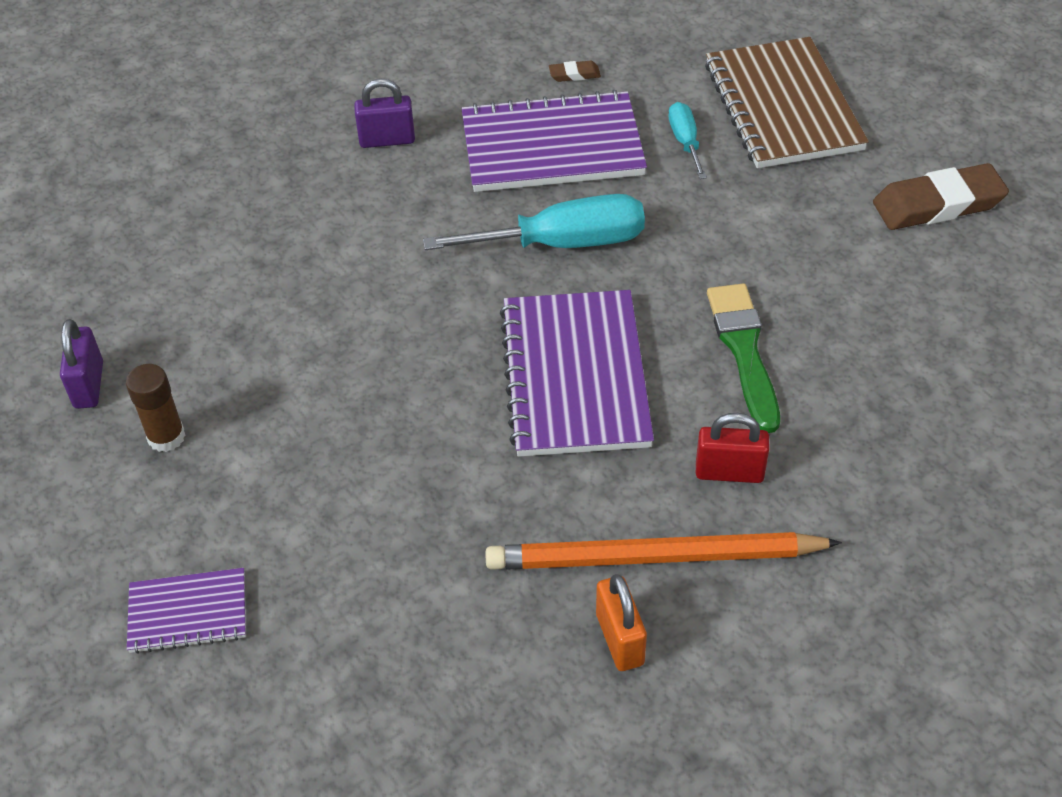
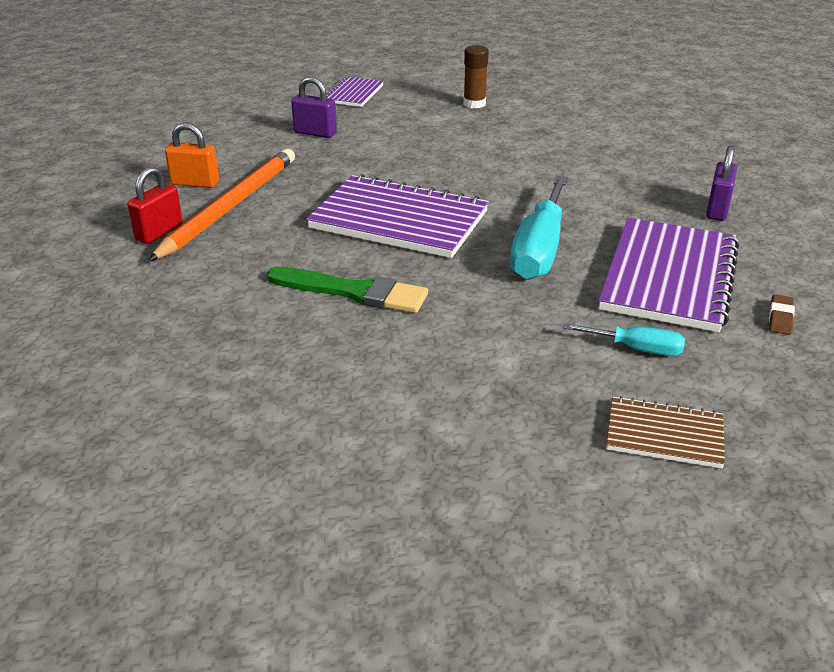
camera: 115 degrees right, 15 degrees down
purple padlock [60,319,103,409] -> purple padlock moved to [291,76,337,138]
red padlock [696,413,769,483] -> red padlock moved to [127,167,183,244]
brown notebook [705,37,869,168] -> brown notebook [607,396,725,469], size x0.52
brown eraser [873,163,1009,230] -> none

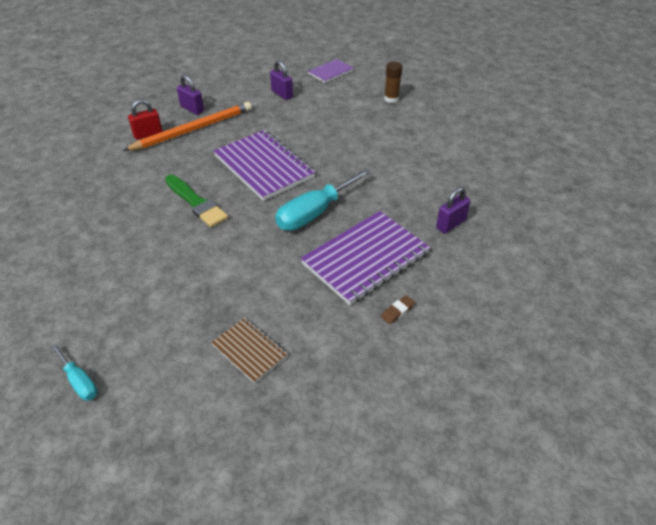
camera: 30 degrees right, 10 degrees up
orange padlock [165,122,219,188] -> purple padlock [177,75,204,115]
turquoise screwdriver [563,323,685,356] -> turquoise screwdriver moved to [51,344,97,401]

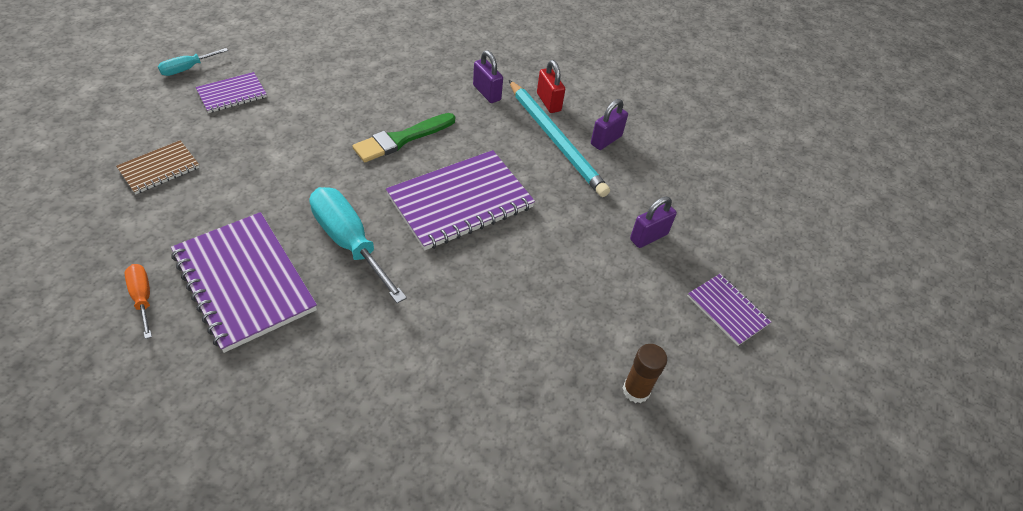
camera: 90 degrees right, 5 degrees up
orange pencil [123,102,252,151] -> turquoise pencil [509,80,610,197]
brown eraser [381,295,415,324] -> orange screwdriver [124,264,152,339]
purple padlock [436,187,471,233] -> purple padlock moved to [473,50,503,103]
none -> purple notebook [196,72,267,113]

